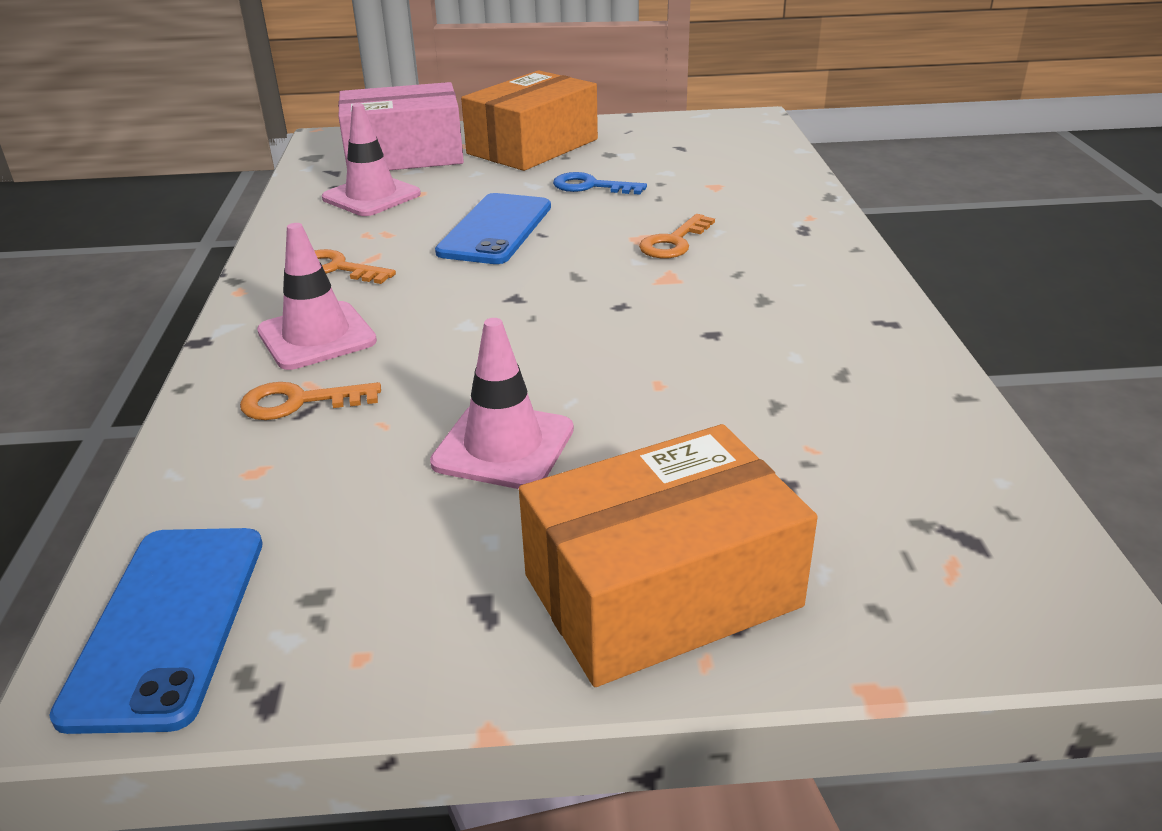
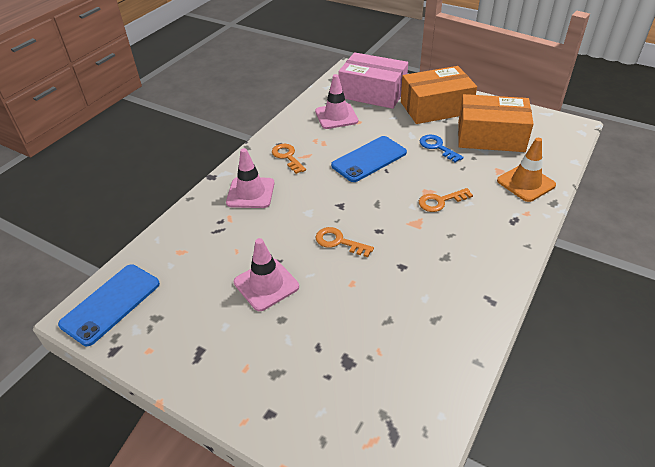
camera: 35 degrees right, 10 degrees up
orange key [240,382,381,420] -> orange key moved to [316,227,374,257]
orange box [519,424,818,687] -> orange box moved to [458,94,534,152]
none -> orange traffic cone [497,138,556,202]

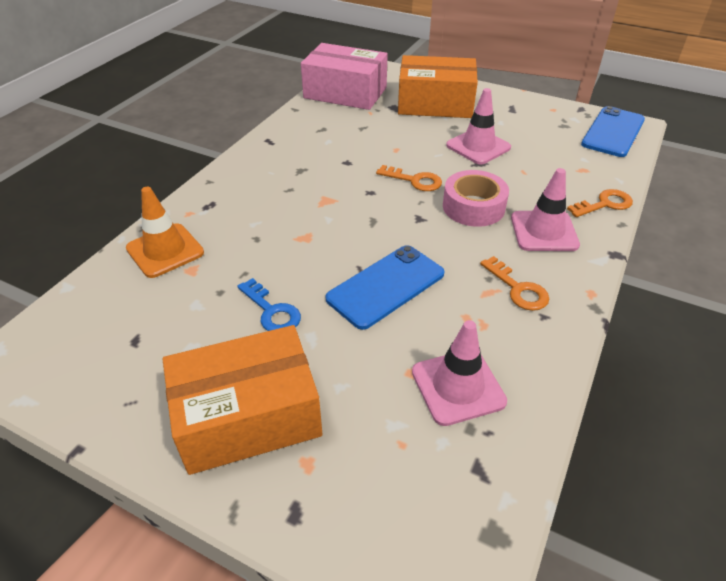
camera: 175 degrees right, 0 degrees up
pink box [339,52,408,109] -> pink box moved to [301,43,388,110]
orange key [419,188,473,212] -> orange key moved to [567,189,633,217]
orange box [458,94,534,152] -> orange box moved to [398,55,478,118]
none -> pink tape [443,170,509,227]

